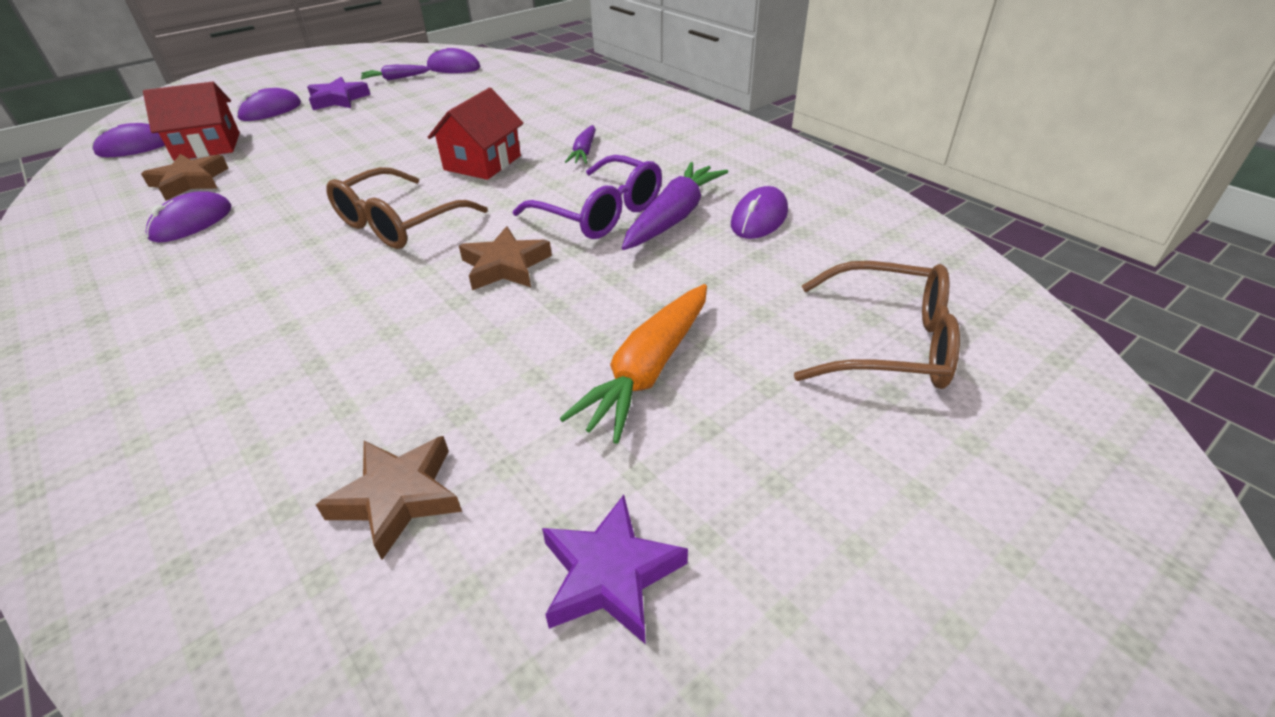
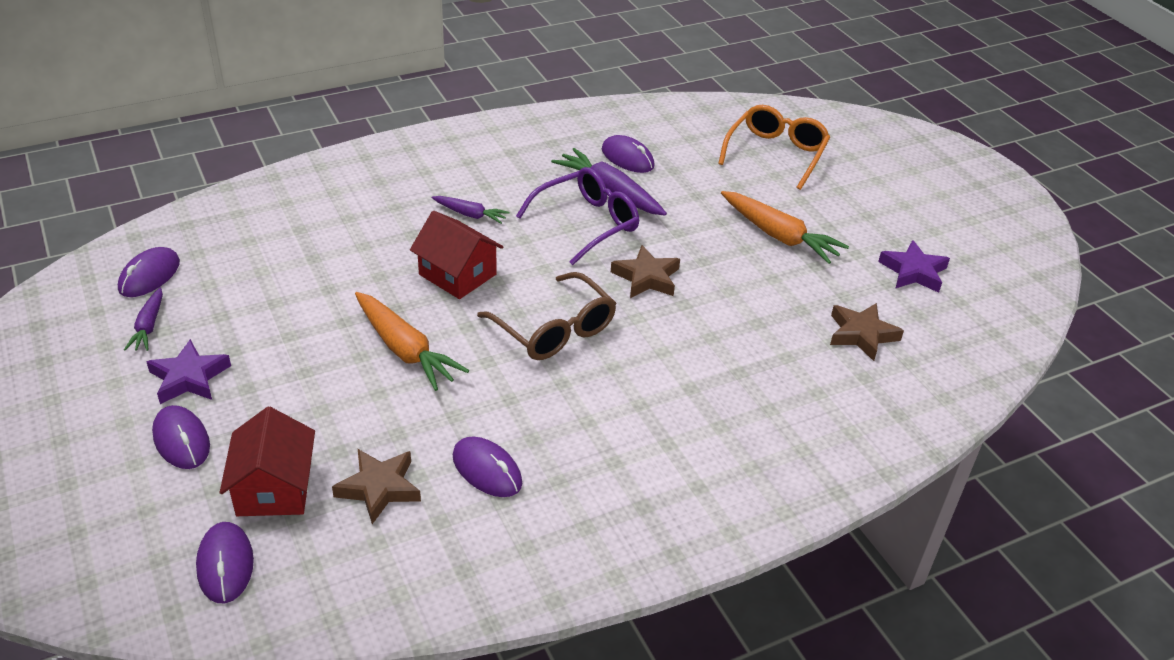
camera: 80 degrees left, 0 degrees up
brown glasses [794,261,960,389] -> orange glasses [718,105,830,190]
none -> orange carrot [355,292,469,391]

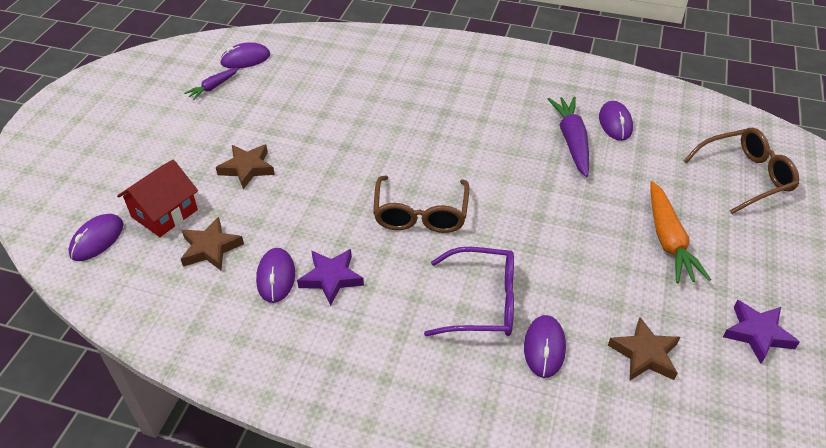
camera: 45 degrees right, 5 degrees up
purple star [146,339,231,404] -> purple star moved to [297,249,364,306]
purple mouse [152,405,210,469] -> purple mouse moved to [524,315,566,378]
orange carrot [355,292,469,391] -> none
red house [410,211,503,299] -> none
purple carrot [432,196,509,224] -> none
purple glasses [516,167,639,265] -> purple glasses moved to [424,247,514,336]
brown star [611,245,680,298] -> brown star moved to [216,145,275,189]
orange glasses [718,105,830,190] -> brown glasses [683,128,799,214]

